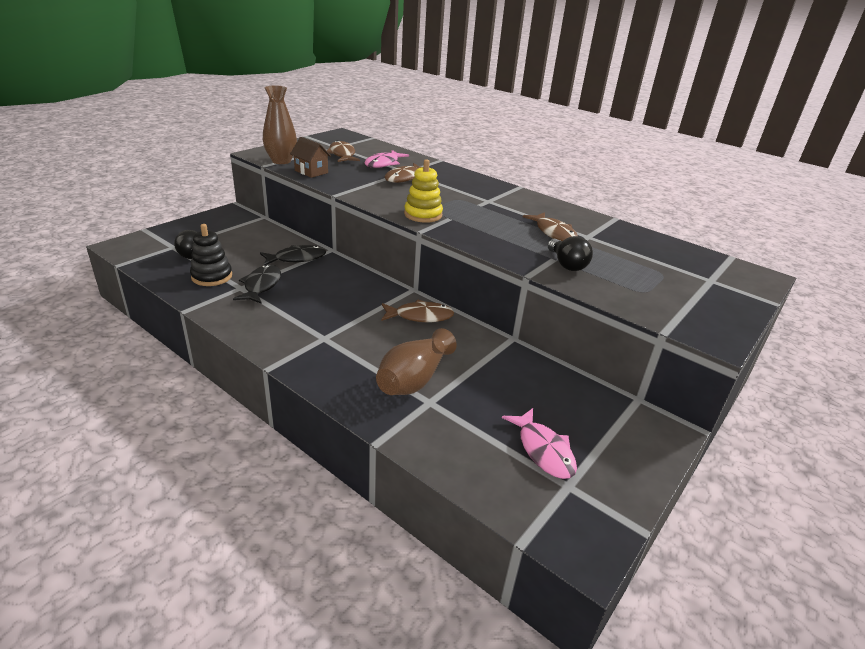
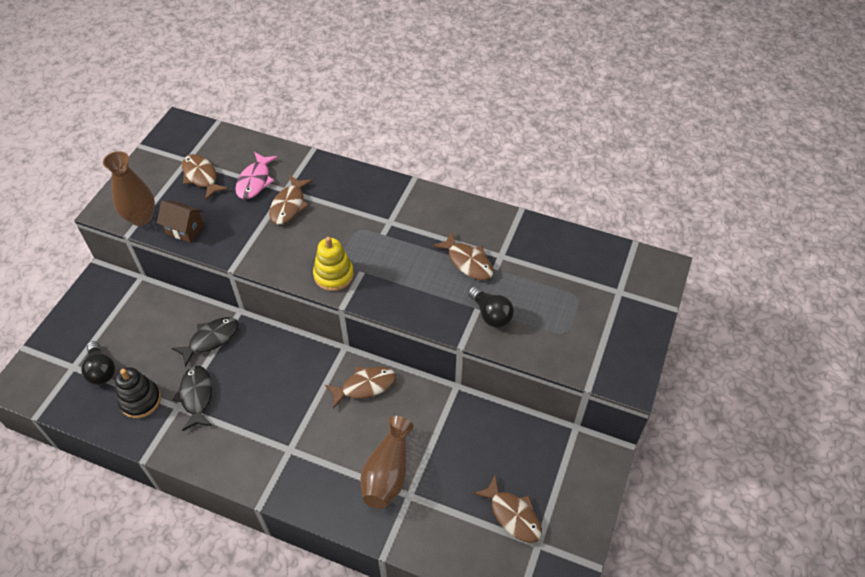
camera: 15 degrees left, 20 degrees up
pink fish [502,408,577,479] -> brown fish [473,476,542,543]

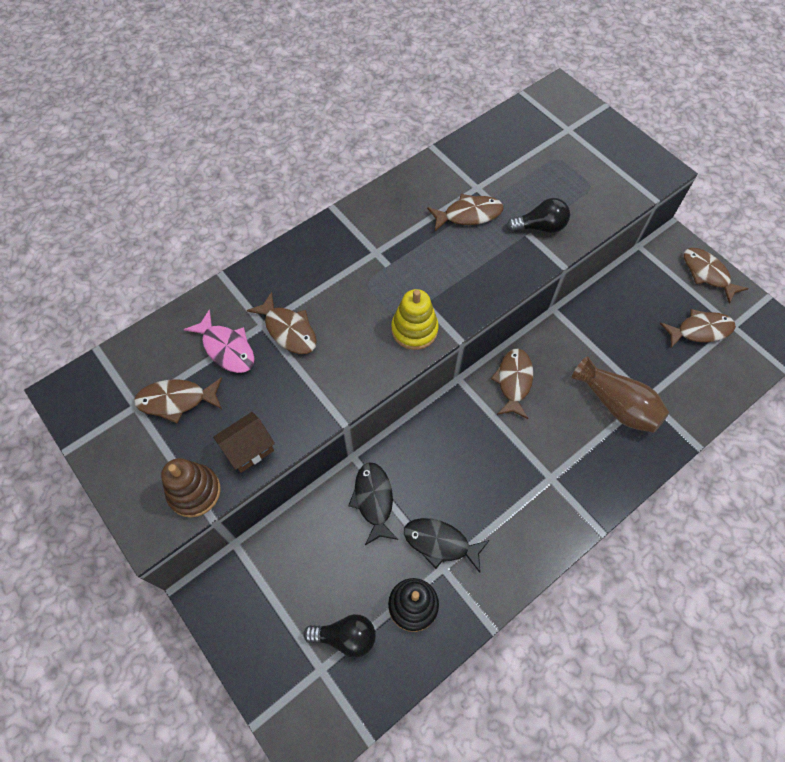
camera: 60 degrees left, 10 degrees up
brown vase [103,151,155,226] -> brown stacking toy [161,458,220,518]
none -> brown fish [684,248,749,304]

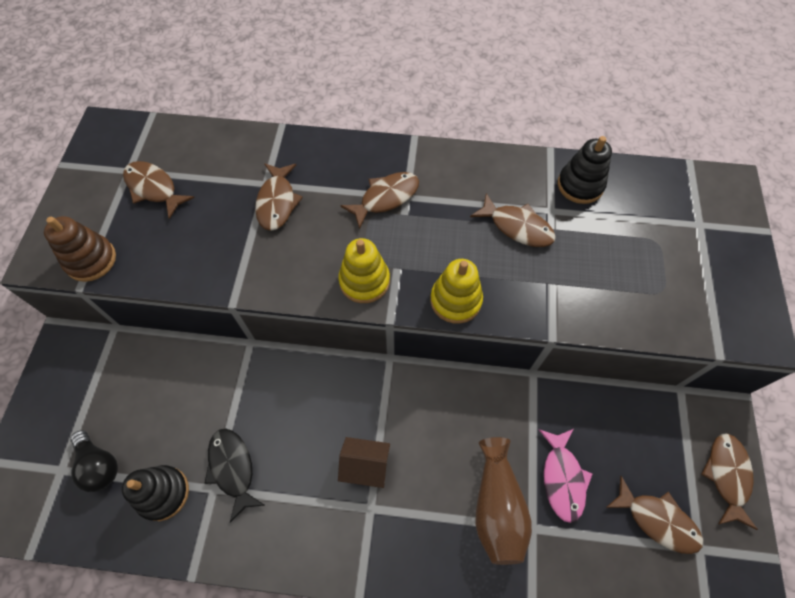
camera: 45 degrees right, 0 degrees up
pink fish [184,309,255,373] -> pink fish moved to [539,429,592,523]
brown house [213,412,275,473] -> brown house moved to [338,437,390,488]
black fish [348,462,398,545] -> none
brown fish [491,348,533,419] -> brown fish moved to [340,172,419,229]
black light bulb [506,198,570,233] -> none
none -> yellow stacking toy [430,259,483,324]
none -> black stacking toy [558,136,612,204]

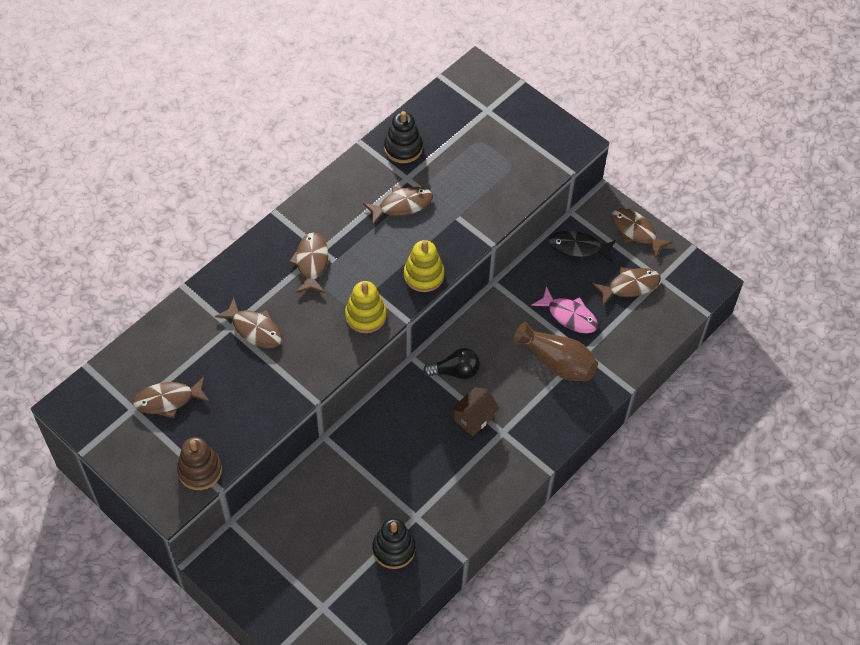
camera: 55 degrees left, 5 degrees down
black light bulb [71,430,118,492] -> black light bulb moved to [423,348,480,379]
black fish [204,428,265,523] -> black fish moved to [548,231,616,264]

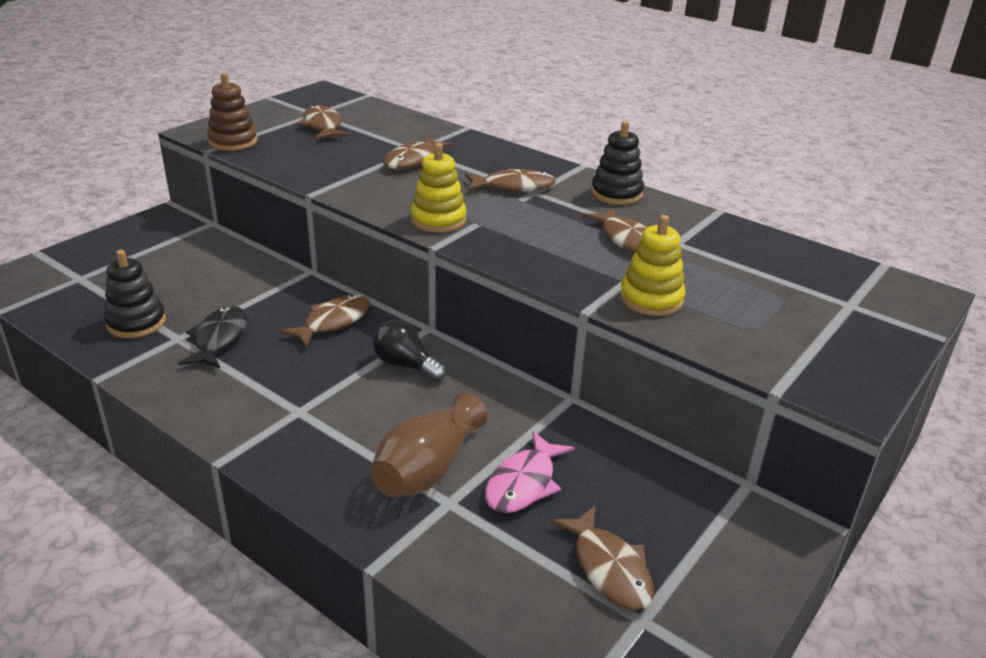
camera: 85 degrees right, 25 degrees down
black stacking toy [384,111,423,163] -> black stacking toy moved to [591,121,644,205]
yellow stacking toy [404,240,444,292] -> yellow stacking toy moved to [620,215,685,316]
black light bulb [423,348,480,379] -> black light bulb turned 135 degrees clockwise [373,319,446,381]
brown house [450,387,499,436] -> none
black fish [548,231,616,264] -> black fish moved to [178,306,247,368]
brown fish [612,208,673,258] -> brown fish moved to [279,295,370,348]

